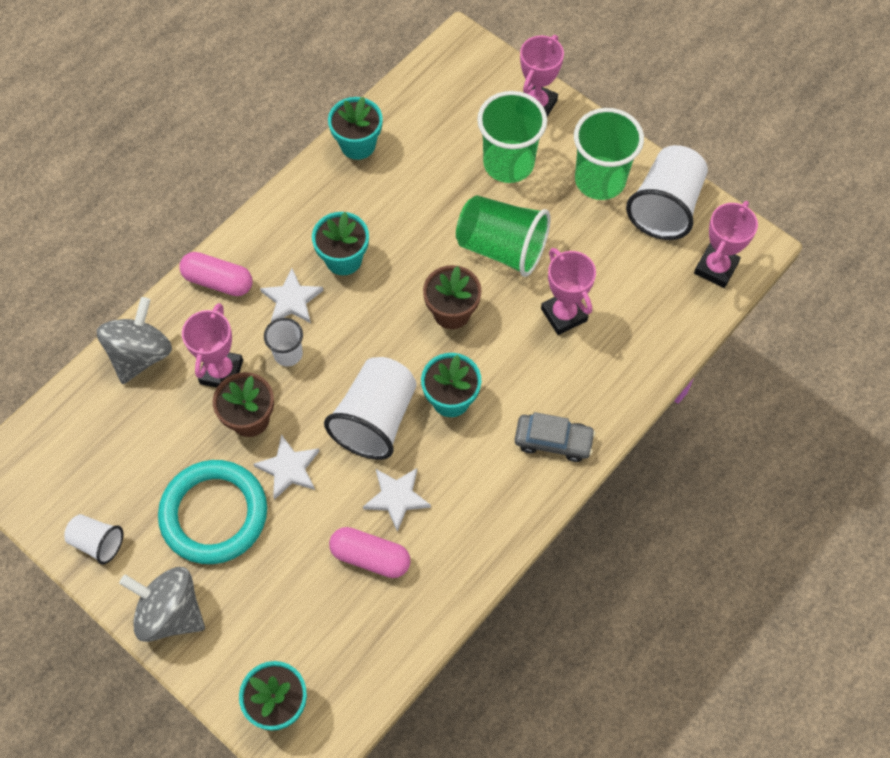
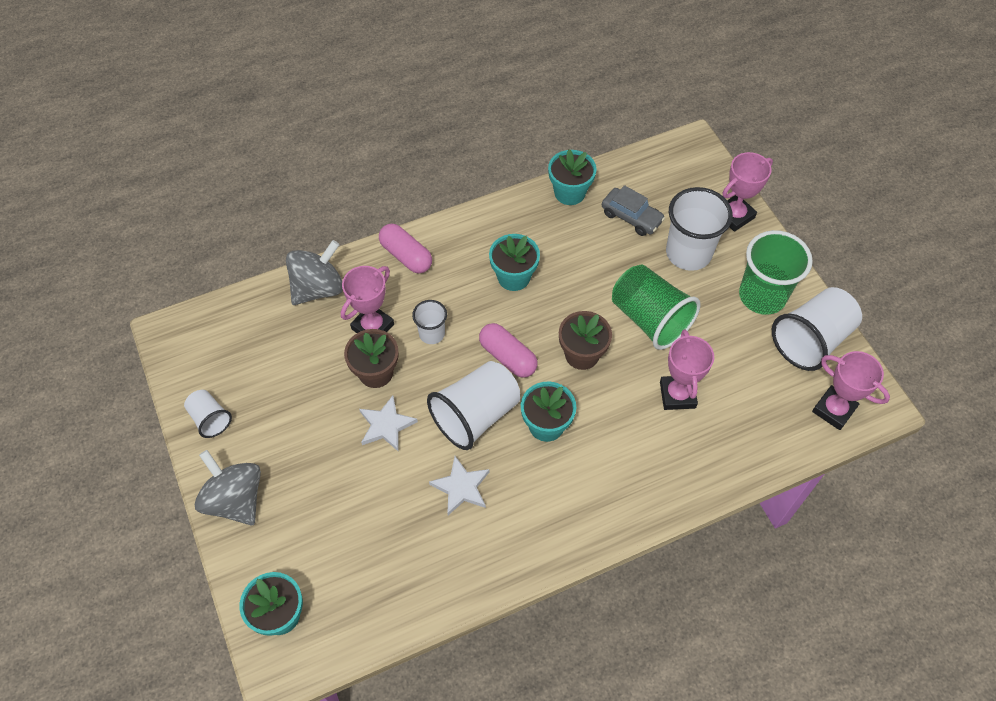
camera: 25 degrees right, 5 degrees down
turquoise ring [158,460,267,564] -> none
white star [260,269,324,323] -> none
pink capsule [329,527,411,578] -> pink capsule moved to [479,323,538,378]
green cup [477,91,547,183] -> white cup [666,187,733,271]
grey car [515,412,596,462] -> grey car moved to [602,185,665,236]
pink trophy [694,201,758,288] -> pink trophy turned 75 degrees clockwise [812,351,890,430]

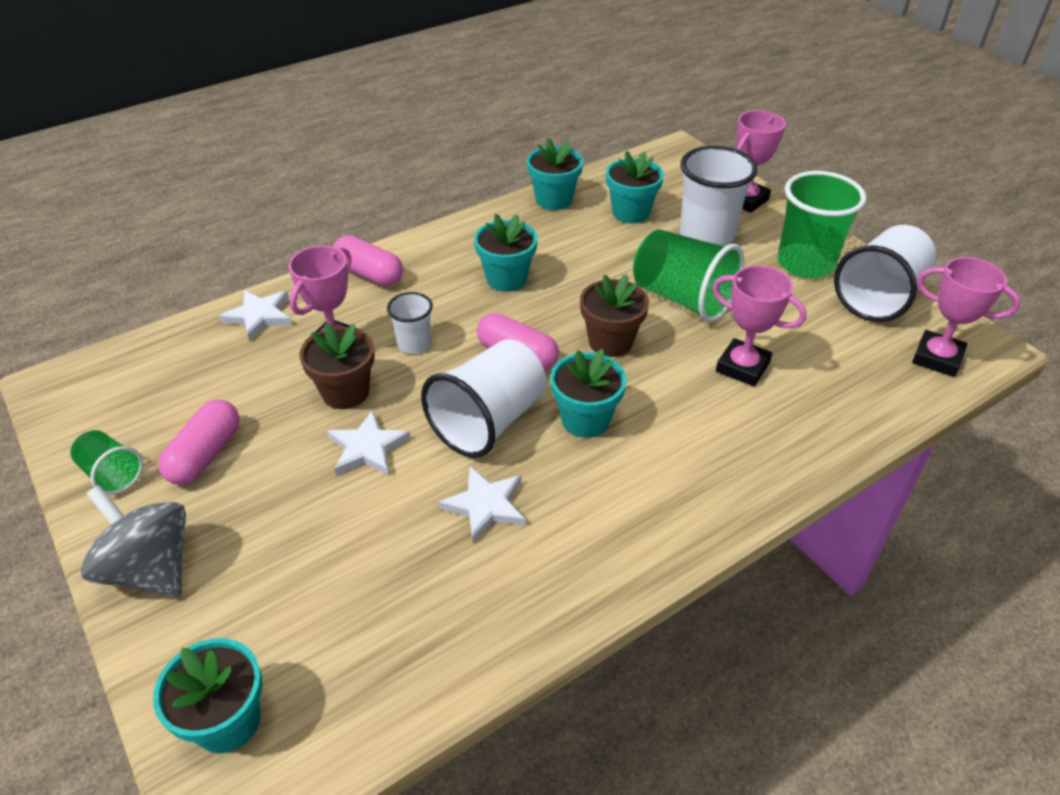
camera: 10 degrees left, 15 degrees down
white cup [184,390,232,438] -> green cup [70,430,143,495]
grey spinning top [286,240,343,305] -> white star [219,290,292,341]
grey car [602,185,665,236] -> turquoise flower pot [606,151,664,223]
pink trophy [660,330,714,410] -> pink trophy turned 45 degrees counterclockwise [712,265,807,386]
none -> pink capsule [158,400,240,485]

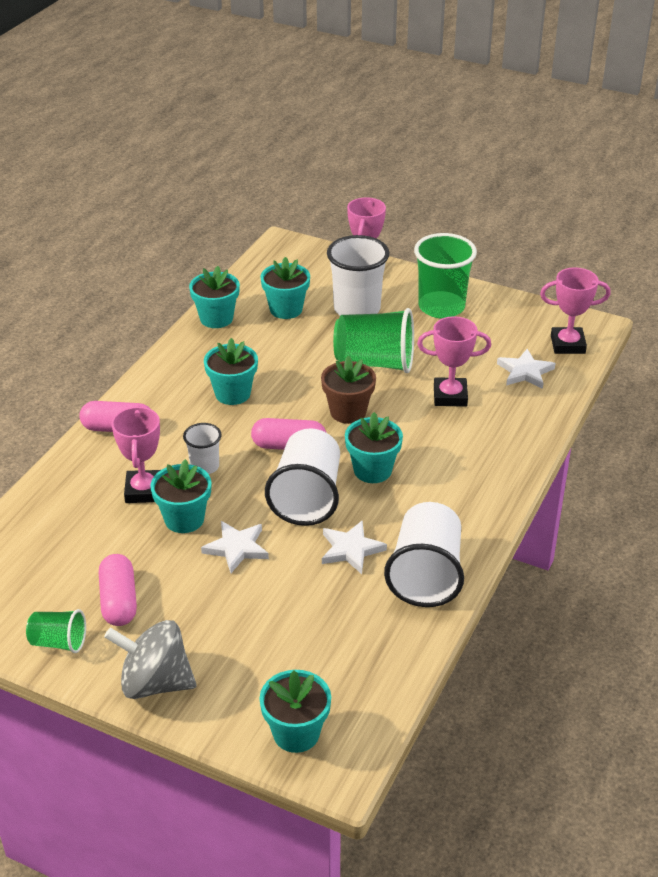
camera: 30 degrees left, 5 degrees down
white star [219,290,292,341] -> white star moved to [497,349,556,389]
brown flower pot [299,322,375,409] -> turquoise flower pot [150,459,212,533]
white cup [834,225,936,322] -> white cup moved to [384,502,464,607]

